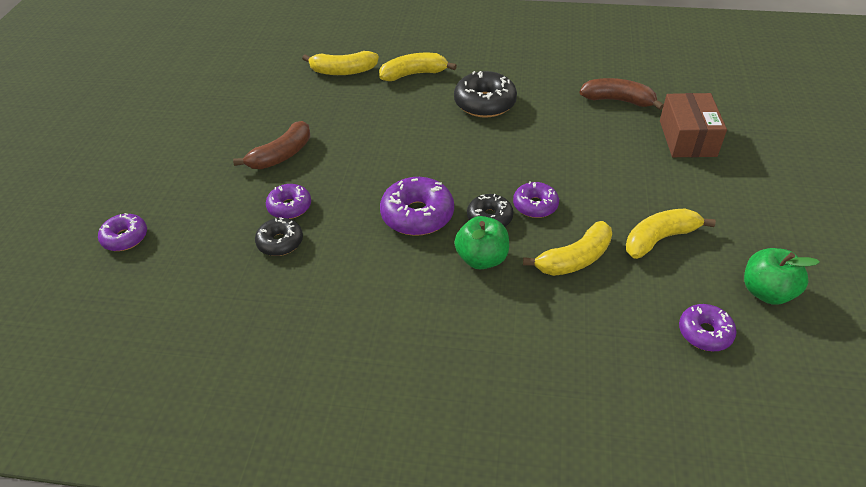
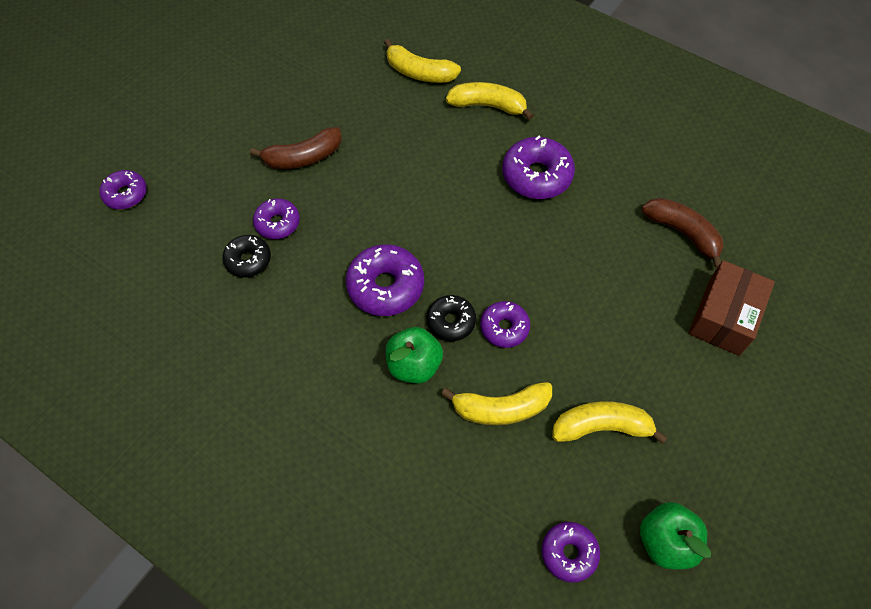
camera: 25 degrees right, 15 degrees up
black donut [454,71,517,118] -> purple donut [502,136,575,199]

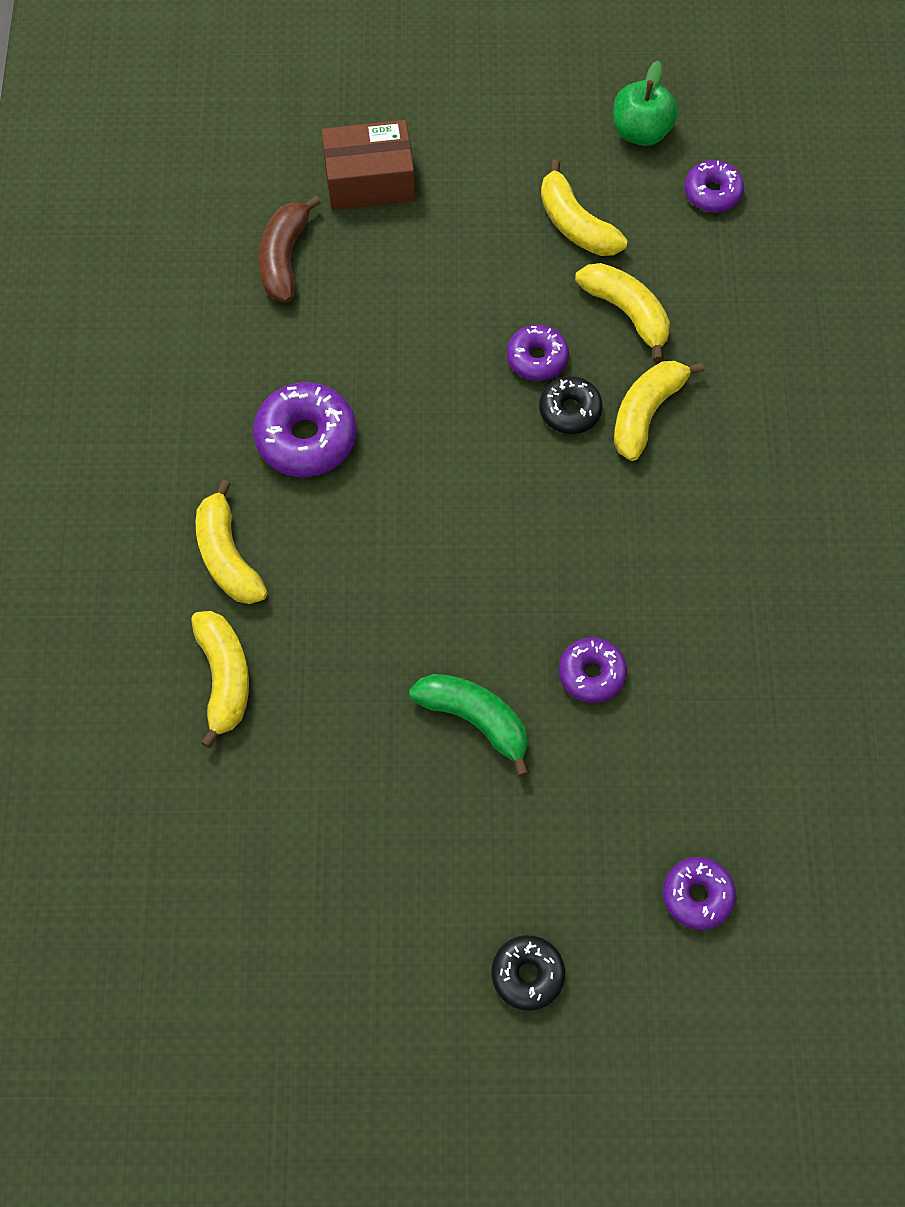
camera: 125 degrees left, 5 degrees up
black donut [222,235,271,278] -> black donut moved to [491,935,565,1011]
brown banana [250,127,342,169] -> green banana [409,674,529,777]
purple donut [346,244,424,316] -> none
green apple [386,327,443,383] -> yellow banana [614,361,704,461]

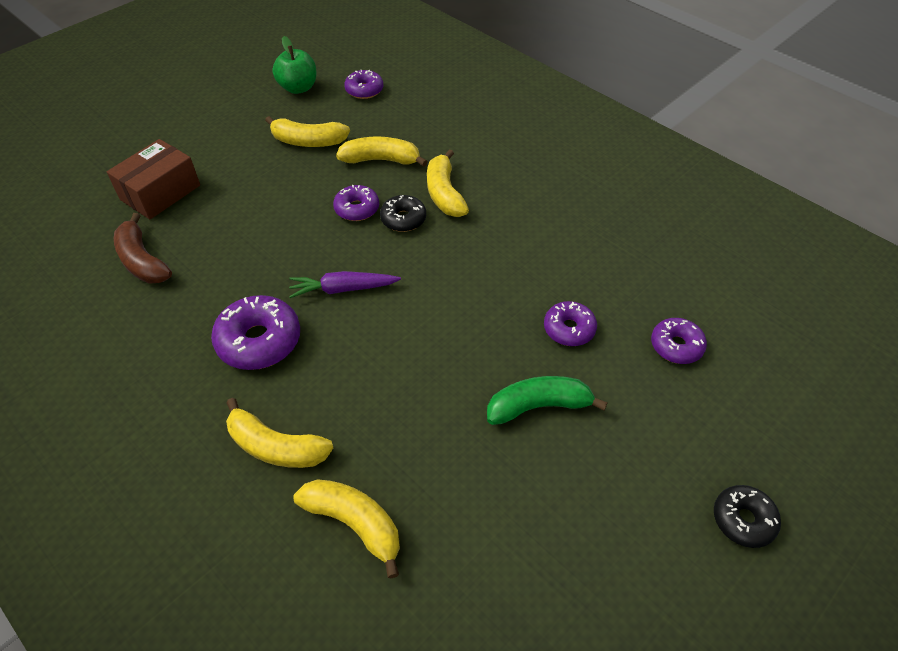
camera: 45 degrees left, 15 degrees down
purple donut [663,857,736,930] -> purple donut moved to [651,318,707,364]
none -> purple carrot [289,271,401,298]

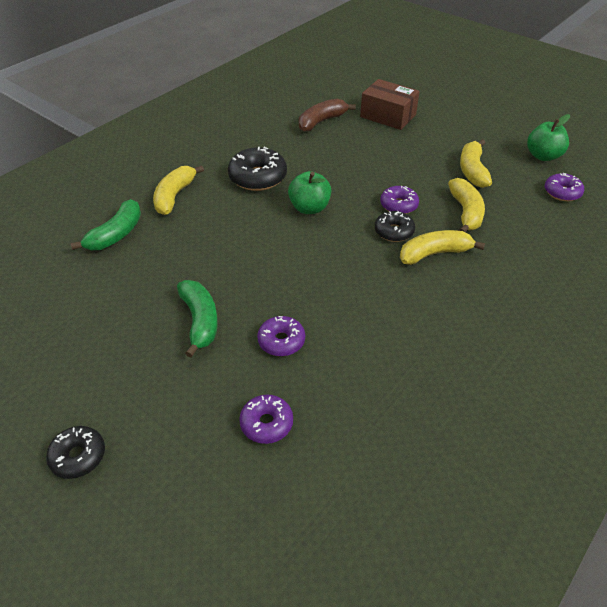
camera: 85 degrees right, 5 degrees down
purple donut [211,295,300,370] -> black donut [228,147,287,191]
purple carrot [289,271,401,298] -> green apple [288,171,331,214]
yellow banana [293,479,400,579] -> green banana [71,199,141,250]

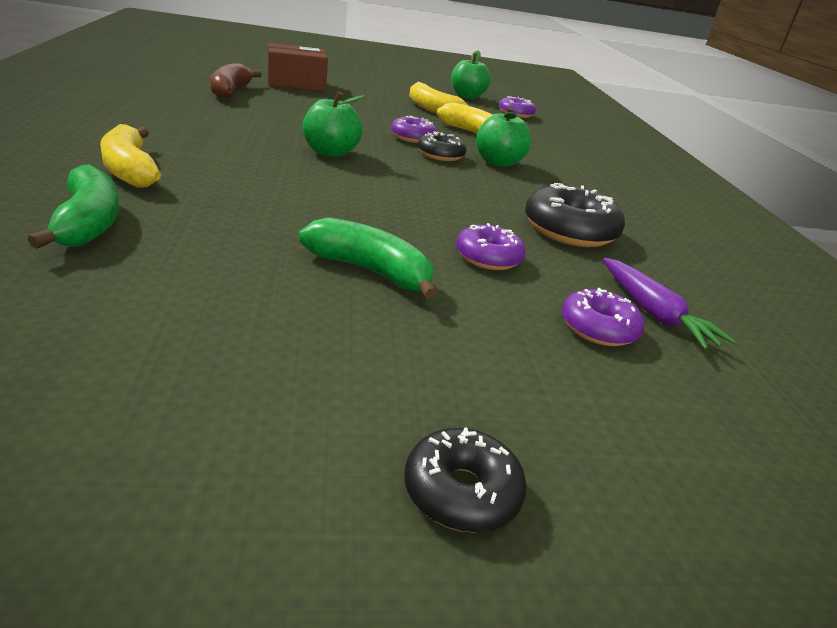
camera: 50 degrees left, 15 degrees down
black donut [228,147,287,191] -> black donut moved to [525,183,625,247]
yellow banana [400,230,485,265] -> green apple [476,107,531,167]
none -> purple carrot [603,258,735,349]

